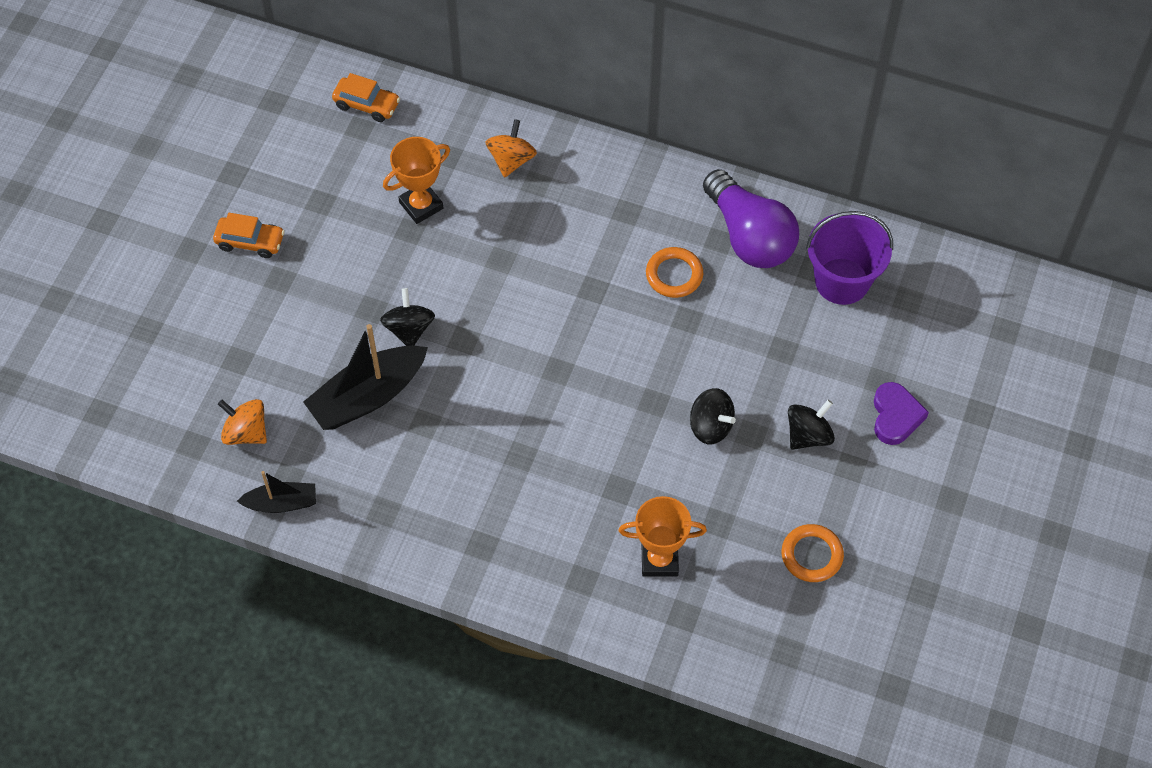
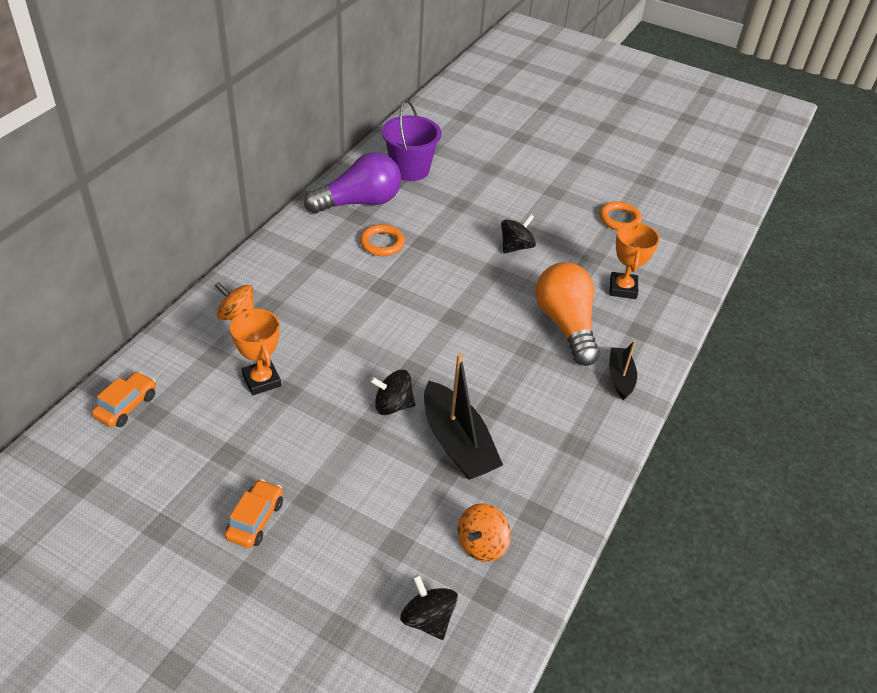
camera: 85 degrees left, 15 degrees down
black boat [237,471,316,513] -> black boat moved to [609,341,637,400]
black spinning top [788,400,835,450] -> black spinning top moved to [400,575,458,640]
purple heart [874,382,929,445] -> none
none -> orange light bulb [535,262,600,366]

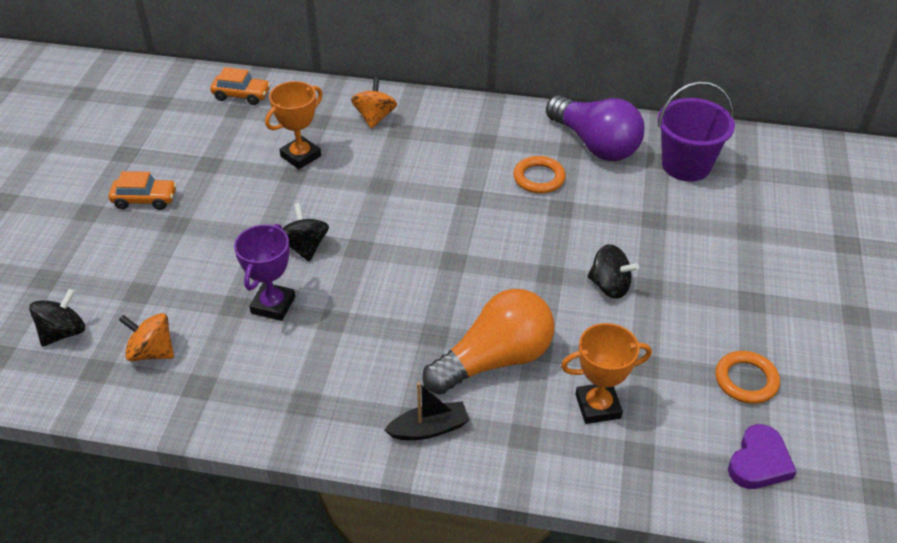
camera: 75 degrees right, 0 degrees up
black boat [424,353,503,480] -> purple trophy [234,224,295,321]
none -> purple heart [728,424,797,489]

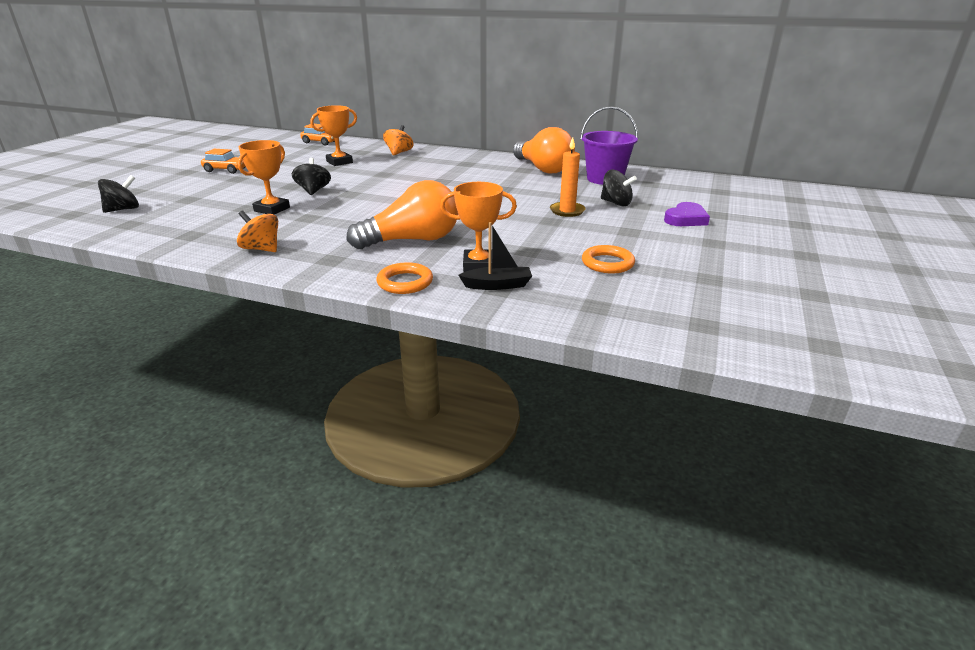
camera: 10 degrees right, 15 degrees down
orange spinning top [119,313,174,361] -> orange spinning top moved to [237,210,278,252]
purple trophy [234,224,295,321] -> orange trophy [237,140,290,215]
black boat [384,382,469,440] -> black boat moved to [458,222,532,290]
orange ring [513,156,566,194] -> orange ring moved to [376,262,433,294]
purple light bulb [546,95,645,161] -> orange light bulb [513,127,575,173]
black spinning top [588,244,639,299] -> black spinning top moved to [601,170,637,206]
purple heart [728,424,797,489] -> purple heart moved to [664,202,710,226]
none -> orange candle [550,137,586,217]

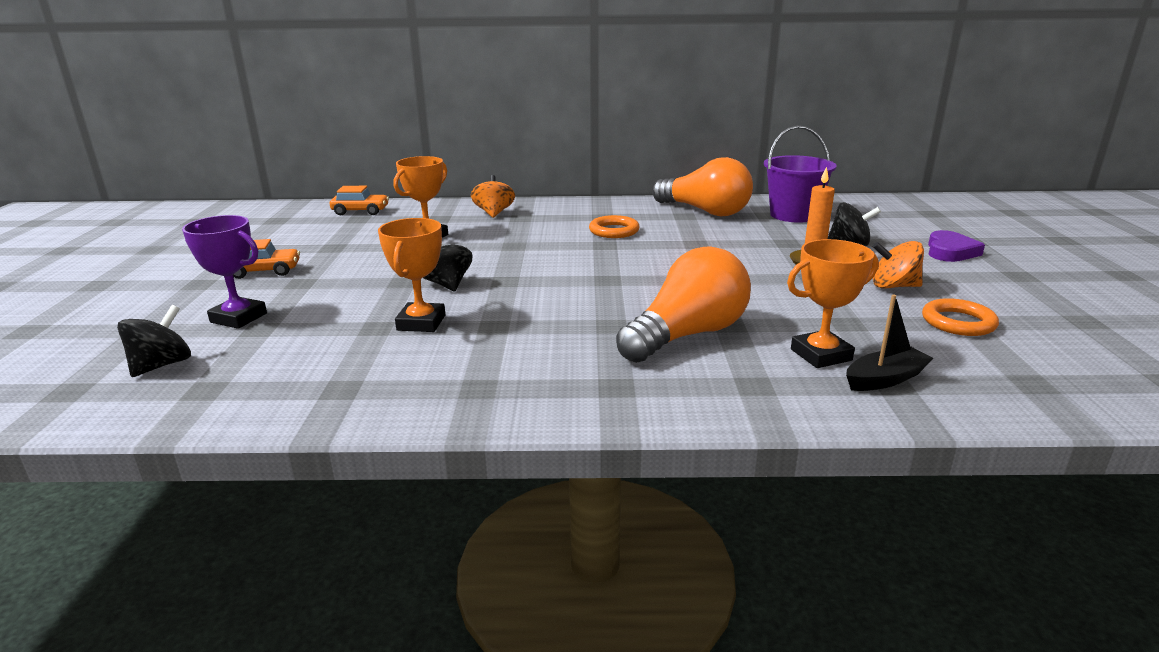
camera: 20 degrees left, 5 degrees down
orange spinning top [237,210,278,252] -> orange spinning top moved to [873,241,924,289]
orange ring [376,262,433,294] -> orange ring moved to [589,215,640,238]
none -> purple trophy [182,215,267,329]

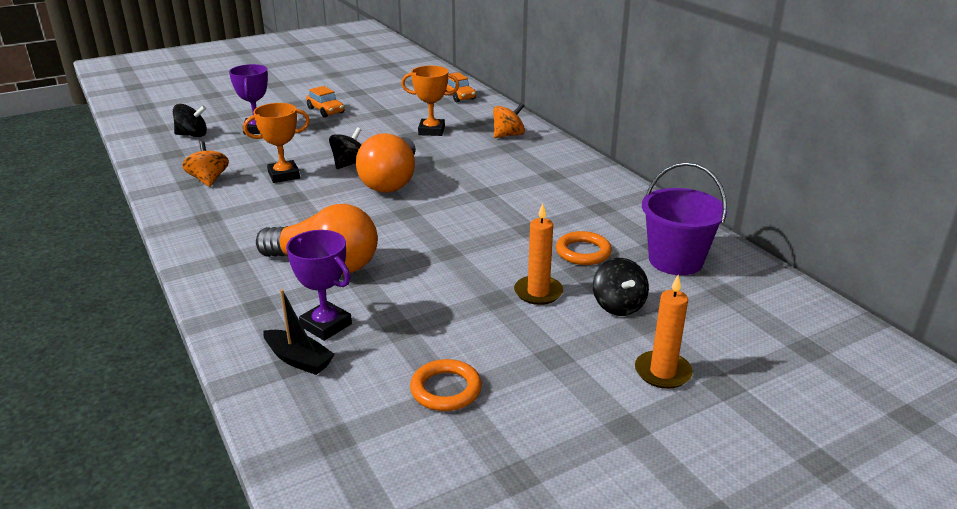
camera: 60 degrees right, 5 degrees up
orange ring [589,215,640,238] -> orange ring moved to [556,231,612,265]
orange light bulb [652,157,753,216] -> orange light bulb moved to [356,133,416,193]
orange trophy [787,239,878,368] -> purple trophy [286,230,352,341]
orange spinning top [873,241,924,289] -> orange spinning top moved to [182,141,229,187]
purple heart [928,230,985,262] -> orange candle [635,275,693,389]

